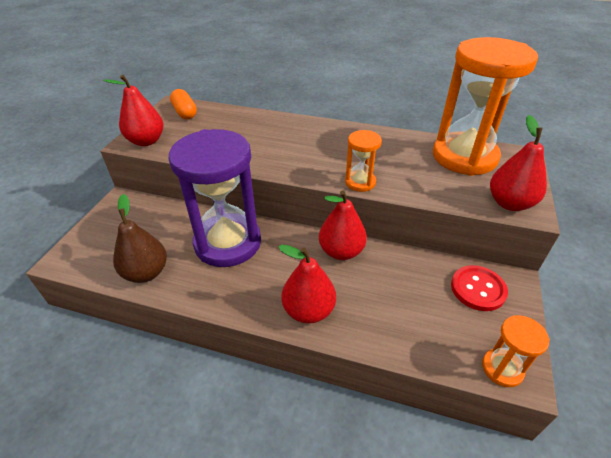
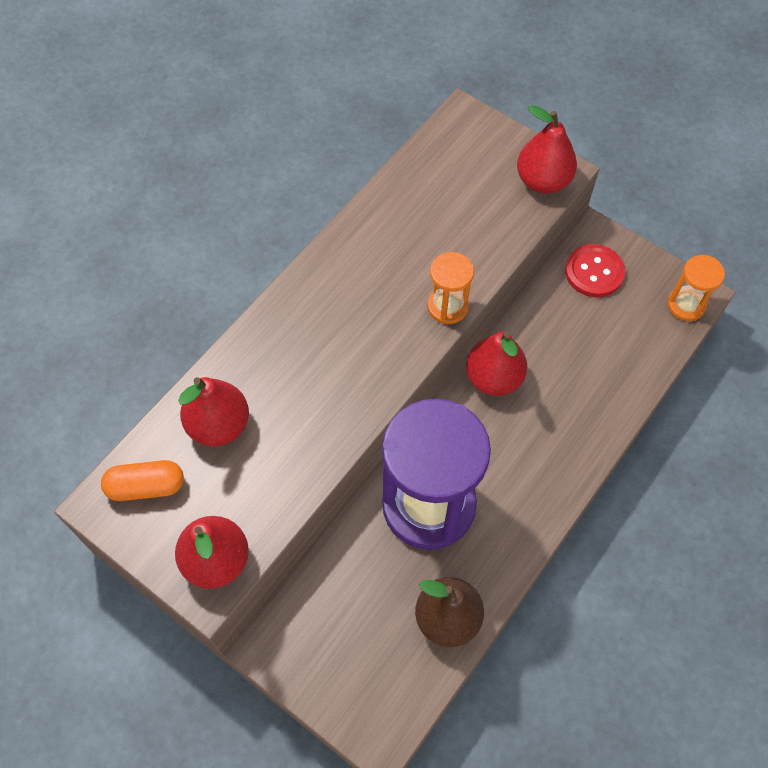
camera: 70 degrees left, 20 degrees up
red pear [278,245,336,324] -> red pear moved to [178,377,249,446]
orange hourglass [433,37,538,176] -> none

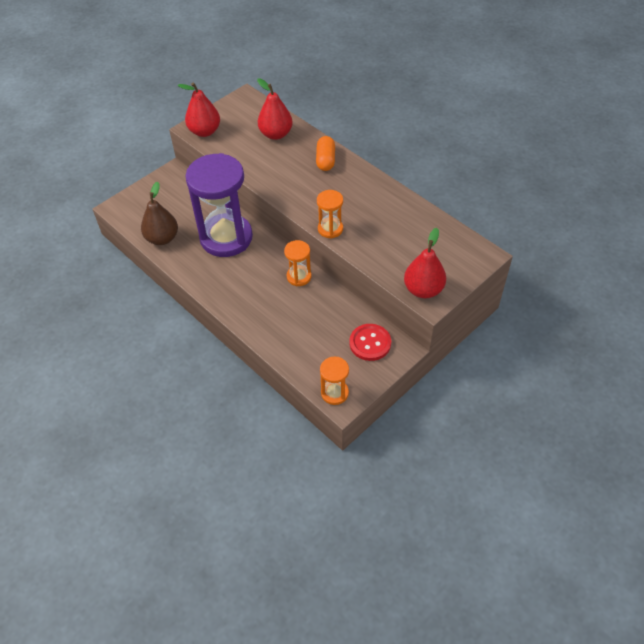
camera: 100 degrees right, 10 degrees down
orange capsule [101,460,184,501] -> orange capsule moved to [316,136,335,171]
red pear [466,331,527,396] -> orange hourglass [284,240,312,286]

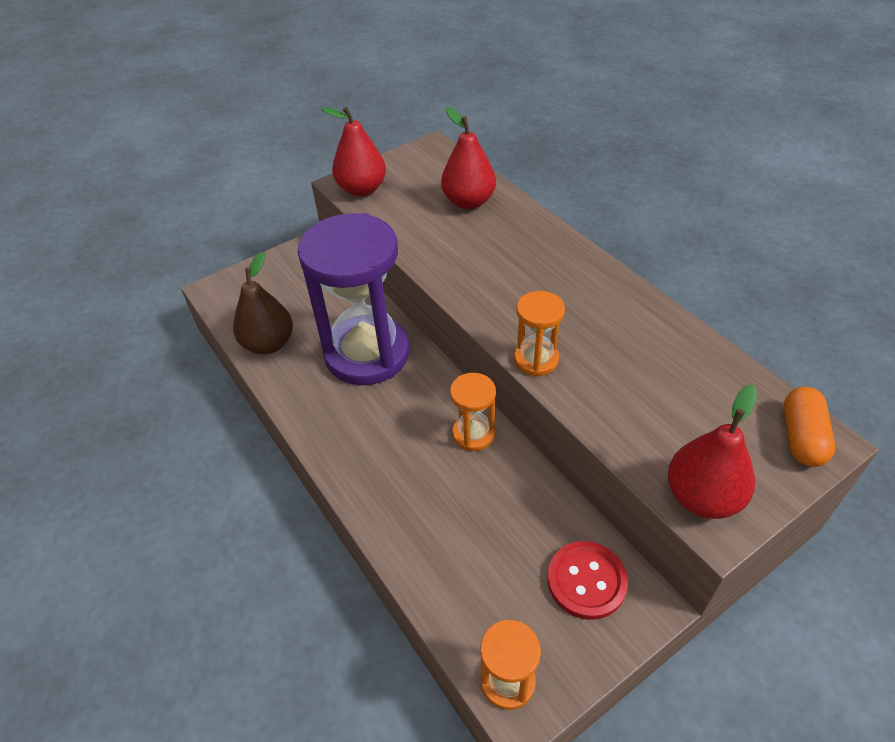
camera: 10 degrees right, 5 degrees down
orange capsule [316,136,335,171] -> orange capsule moved to [784,387,835,467]

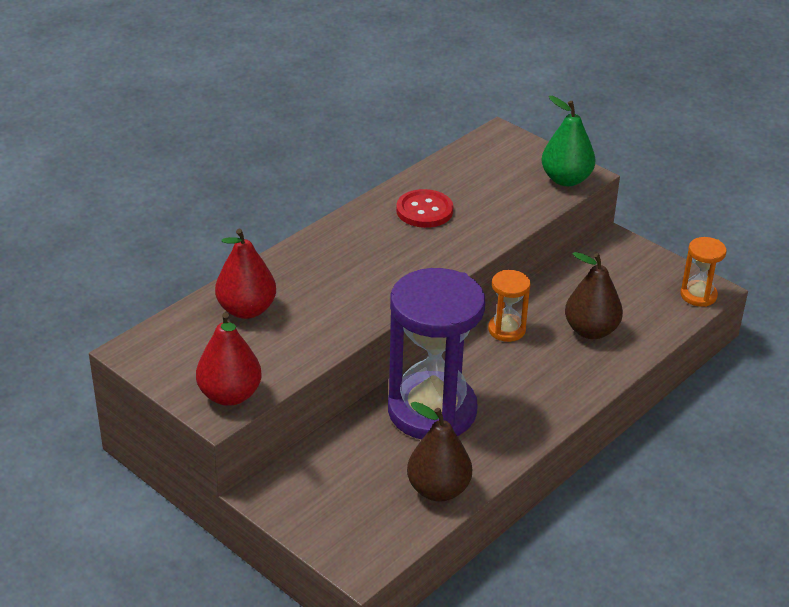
camera: 105 degrees left, 10 degrees down
orange hourglass [514,291,565,376] -> none
red button [547,541,628,620] -> red button moved to [396,189,453,228]
red pear [668,384,757,519] -> green pear [542,96,596,186]
orange capsule [784,387,835,467] -> none
none -> brown pear [565,252,623,339]

